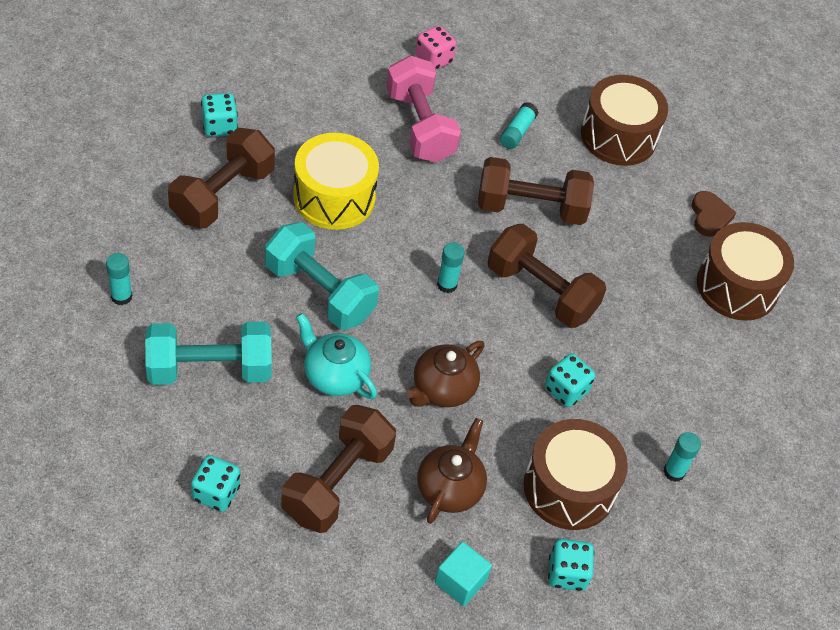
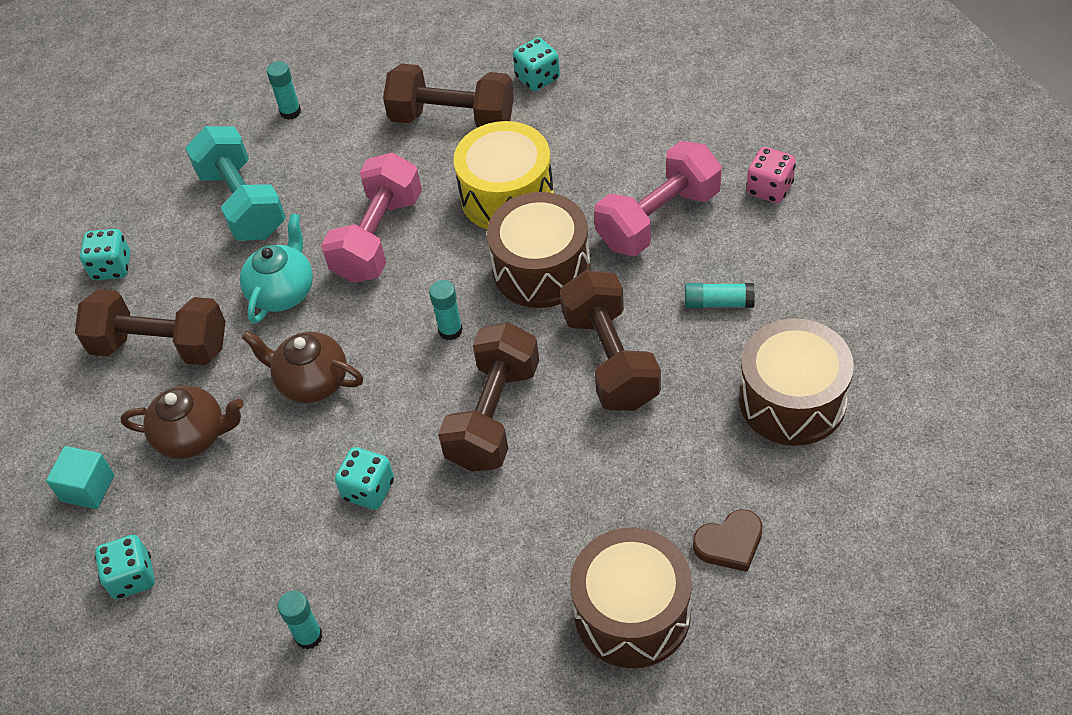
camera: 80 degrees right, 0 degrees up
turquoise dumbbell [265,222,379,330] -> pink dumbbell [321,152,422,283]
brown drum [523,419,628,530] -> brown drum moved to [487,192,591,308]

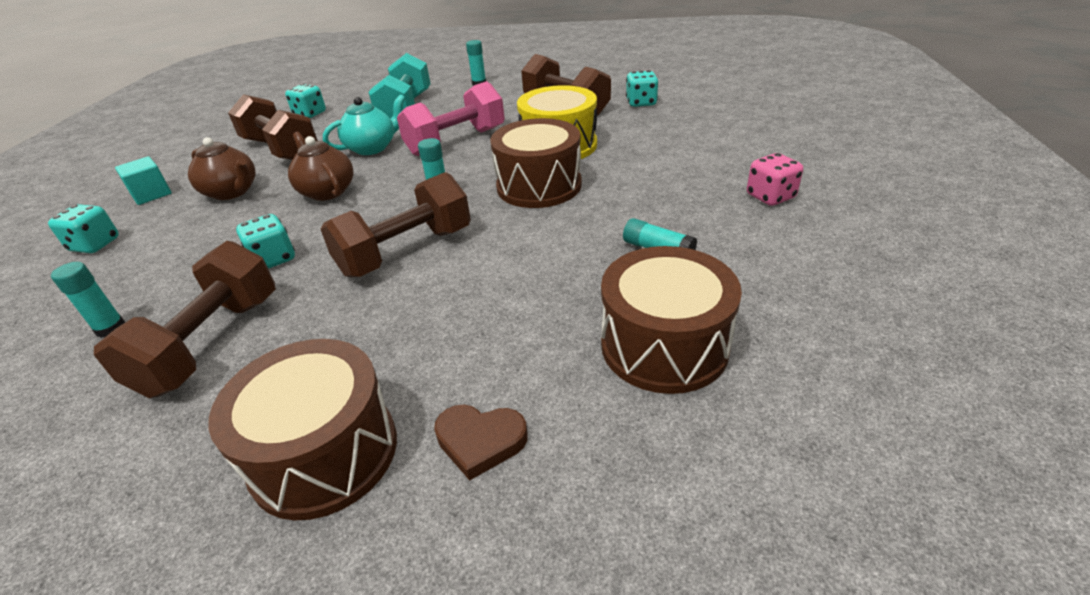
camera: 30 degrees right, 15 degrees down
brown dumbbell [560,270,661,411] -> brown dumbbell moved to [94,241,276,398]
pink dumbbell [594,141,722,256] -> none

